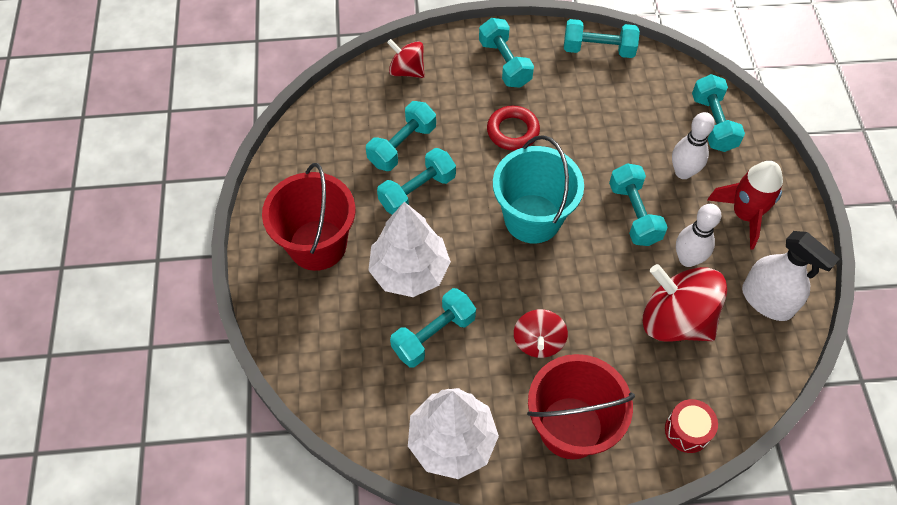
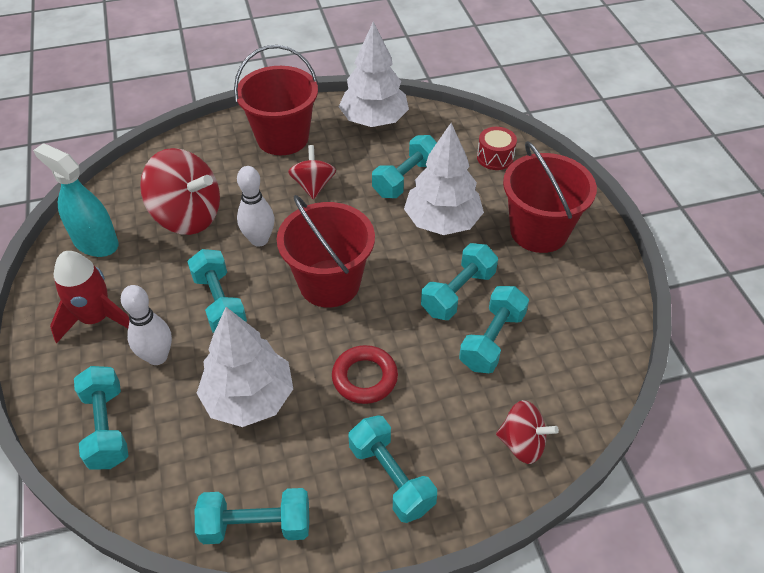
camera: 170 degrees right, 10 degrees down
turquoise bucket [493,135,584,243] -> red bucket [277,195,375,308]
red drum [665,399,718,453] -> red drum moved to [477,127,517,170]
white bowling pin [676,204,721,267] -> white bowling pin moved to [237,166,275,247]
white spray bottle [742,231,840,321] -> turquoise spray bottle [33,143,119,257]
none -> white tree [197,307,293,427]

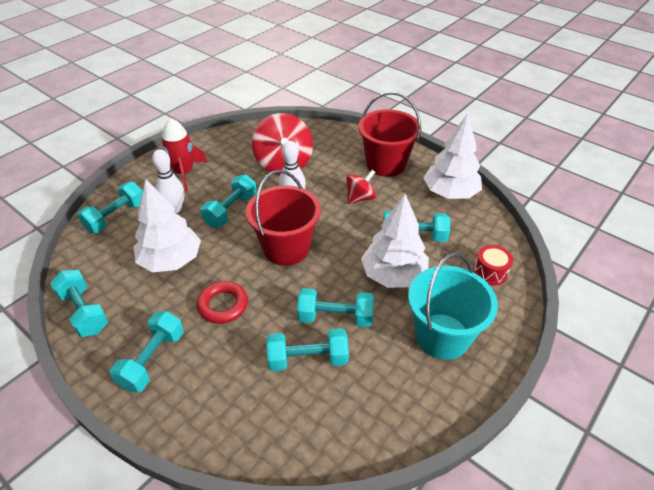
camera: 55 degrees right, 5 degrees down
turquoise spray bottle [33,143,119,257] -> none
red spinning top [496,400,559,464] -> none
red bucket [503,141,597,253] -> turquoise bucket [408,252,498,360]

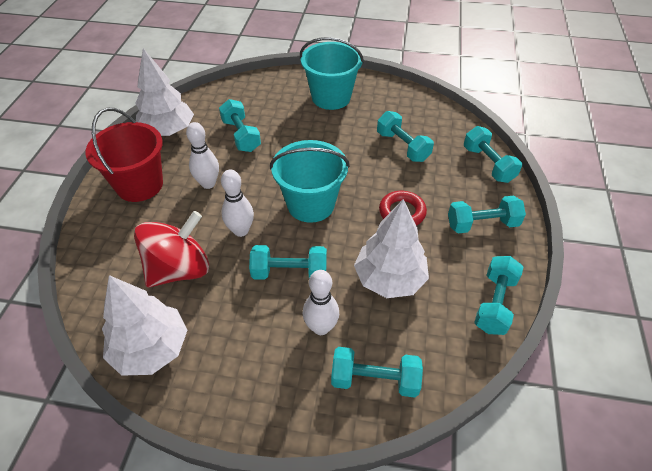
camera: 120 degrees left, 5 degrees up
red rocket [162,118,207,191] -> none
red bucket [246,170,321,266] -> turquoise bucket [270,140,350,223]
turquoise dumbbell [297,288,374,327] -> turquoise dumbbell moved to [464,126,522,183]
red spinning top [346,170,376,204] -> white bowling pin [186,122,219,189]
white tree [361,194,429,288] -> white tree moved to [102,275,187,376]
red drum [473,245,513,285] -> none

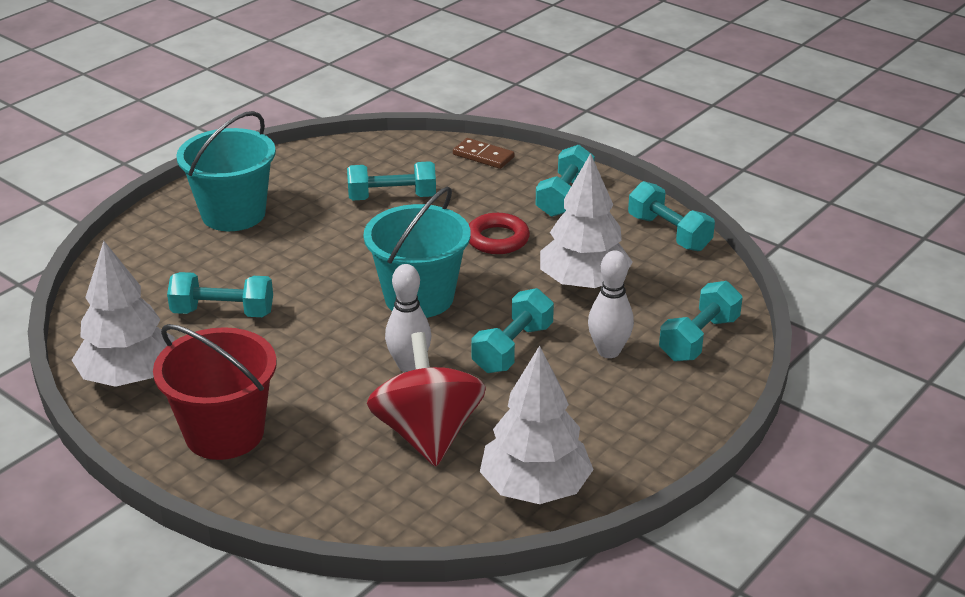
camera: 60 degrees left, 15 degrees down
white bowling pin [186,122,219,189] -> none
turquoise dumbbell [464,126,522,183] -> brown domino [453,138,515,169]

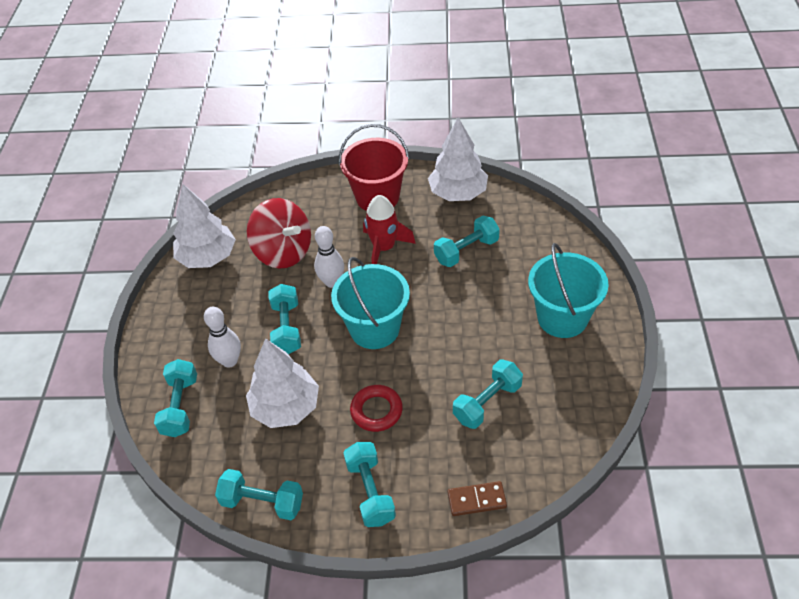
camera: 145 degrees right, 15 degrees up
none -> red rocket [363,195,416,264]

